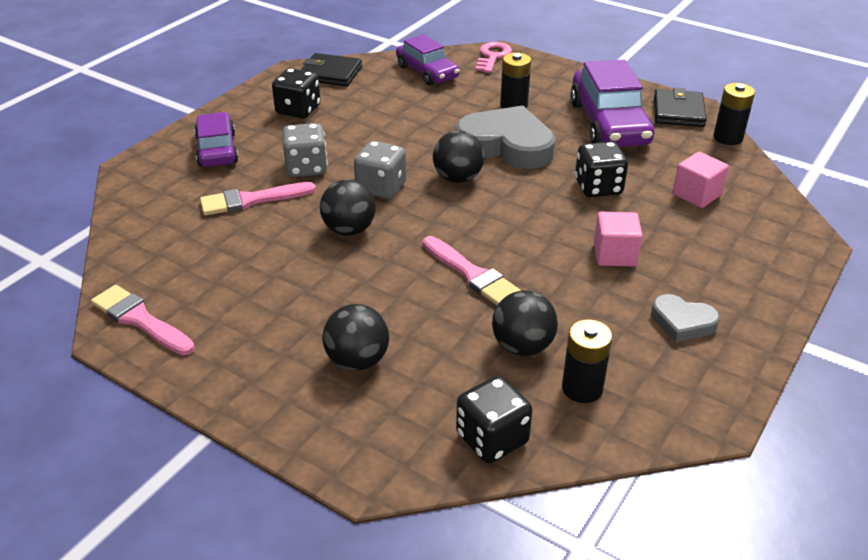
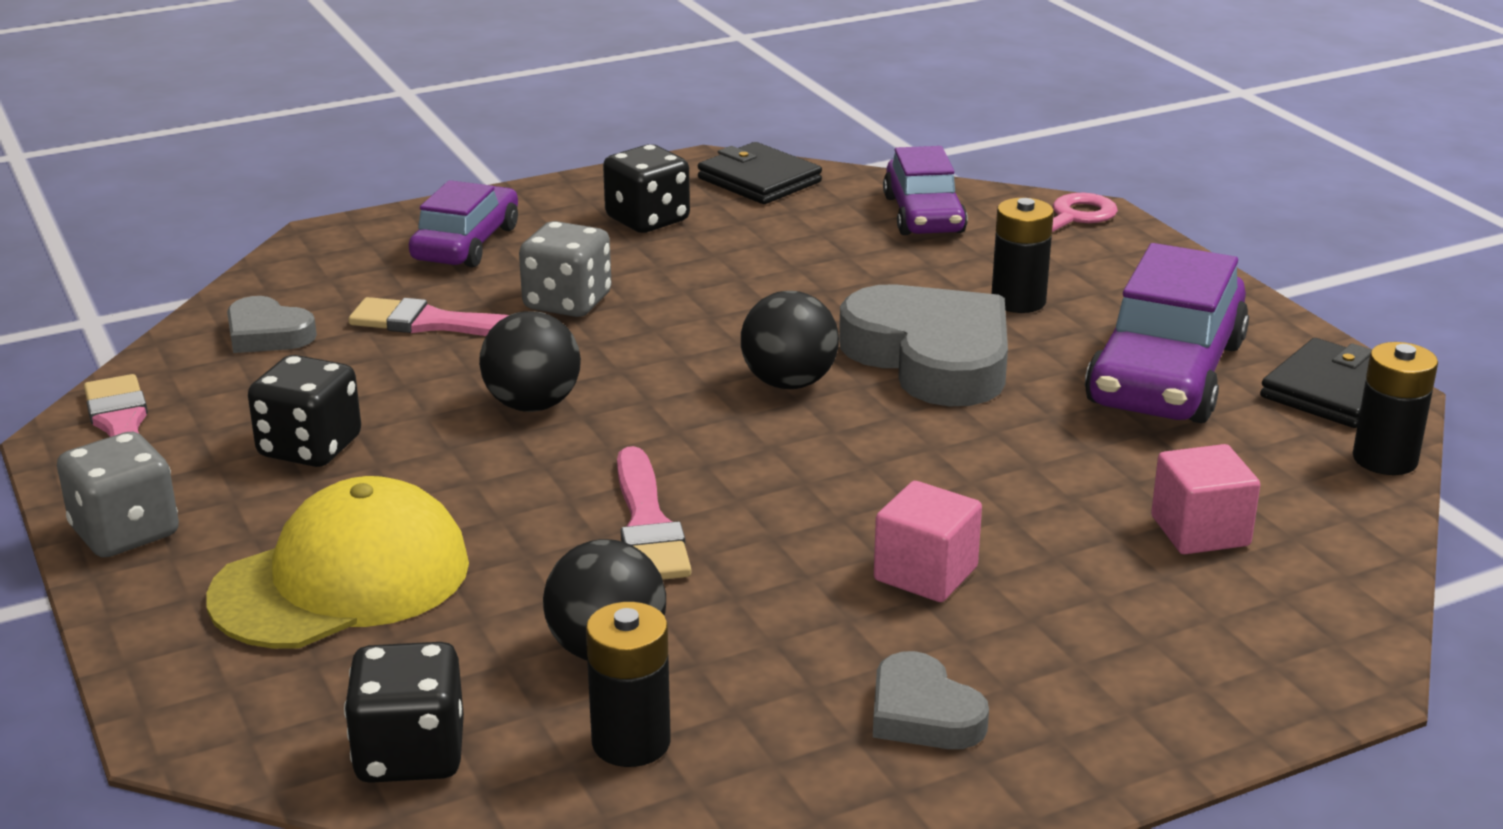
camera: 30 degrees right, 10 degrees down
black ball [322,304,389,371] -> yellow cap [206,476,469,649]
grey dice [354,141,406,199] -> grey dice moved to [57,432,179,558]
black dice [575,141,628,197] -> black dice moved to [248,355,361,467]
none -> grey heart [227,296,317,353]

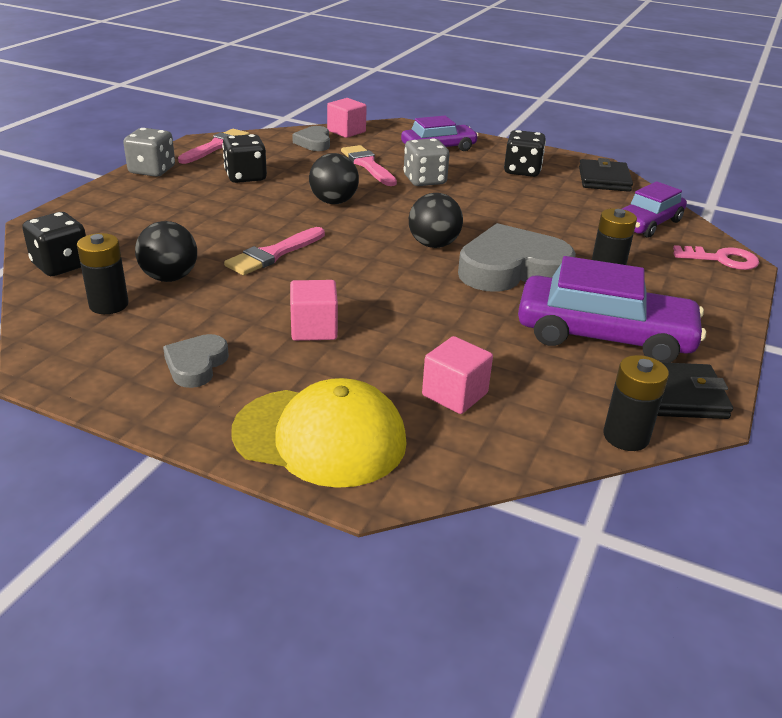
camera: 50 degrees right, 5 degrees up
yellow cap [206,476,469,649] -> yellow cap moved to [232,378,407,488]
grey heart [839,284,1008,406] -> grey heart turned 120 degrees counterclockwise [458,223,576,292]
purple car [1085,243,1249,423] -> purple car turned 150 degrees counterclockwise [518,256,706,363]
none -> pink cube [327,98,367,138]

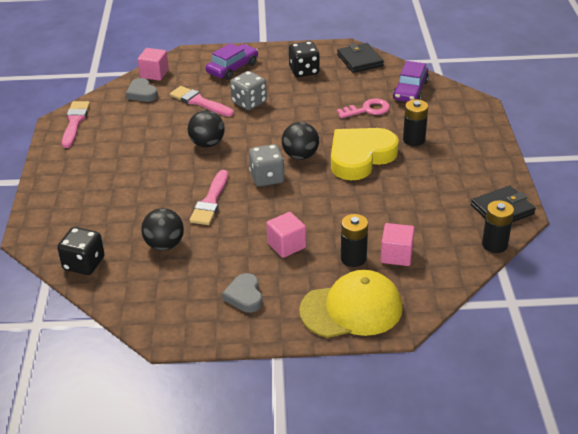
camera: 25 degrees left, 5 degrees up
black battery [77,233,129,314] -> black battery moved to [341,214,368,267]
grey dice [123,128,175,177] -> grey dice moved to [249,144,285,187]
black dice [222,134,267,183] -> none
grey heart [458,223,576,292] -> yellow heart [331,128,399,180]
purple car [518,256,706,363] -> none
pink key [673,245,759,270] -> pink key moved to [337,99,390,118]

